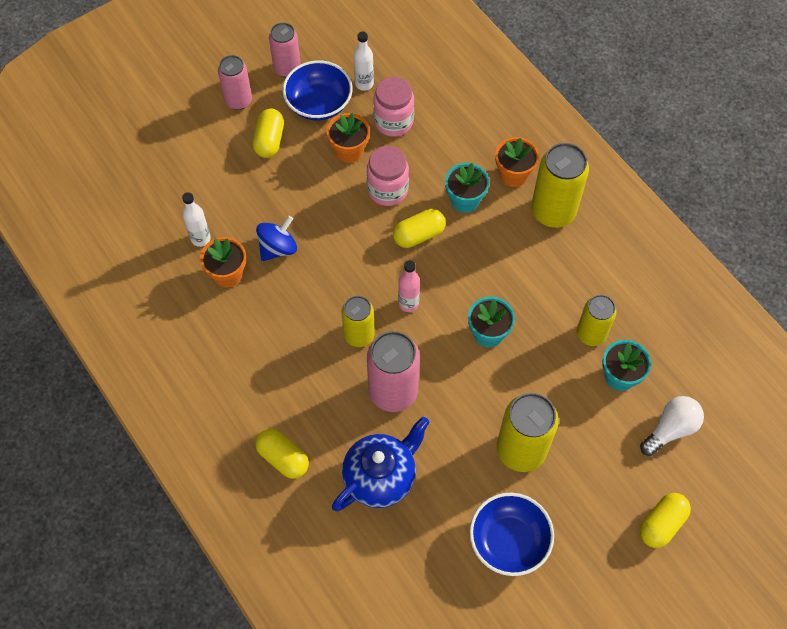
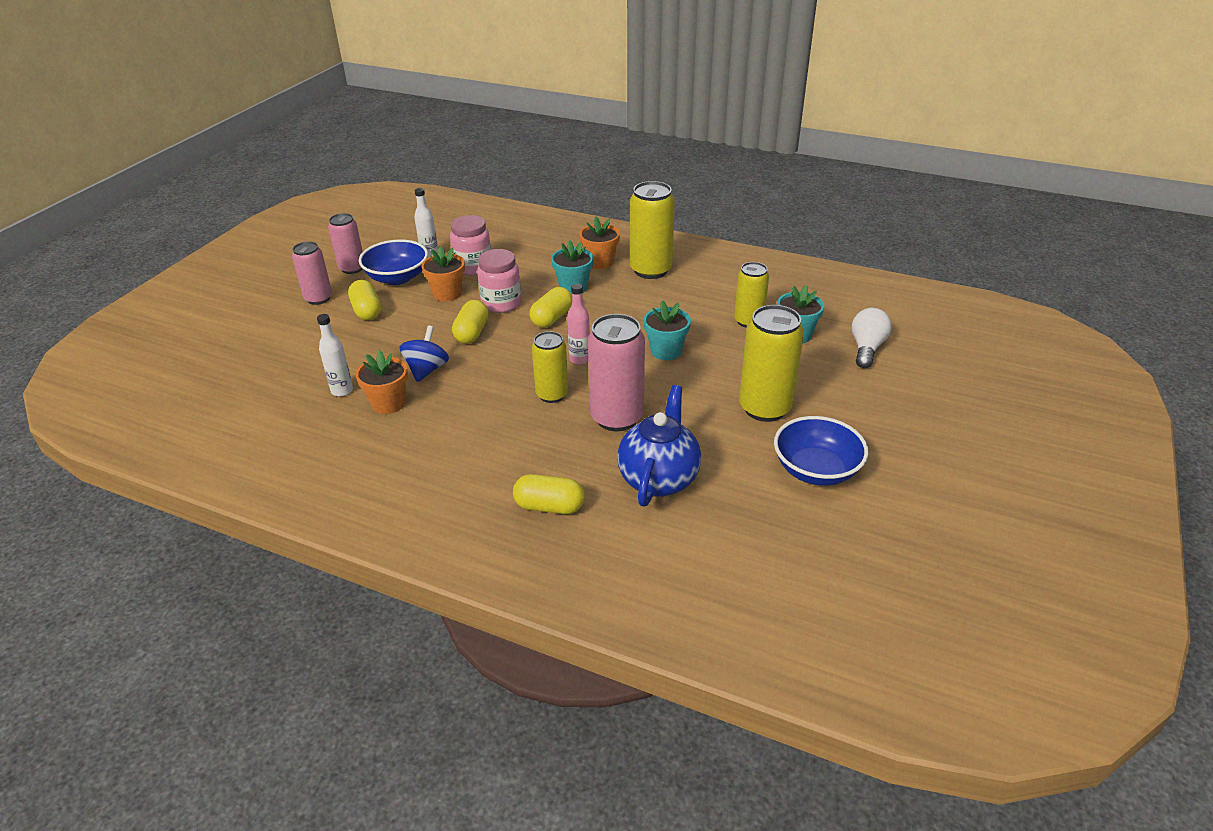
camera: 30 degrees left, 25 degrees down
yellow capsule [640,493,691,548] -> yellow capsule moved to [452,300,489,344]

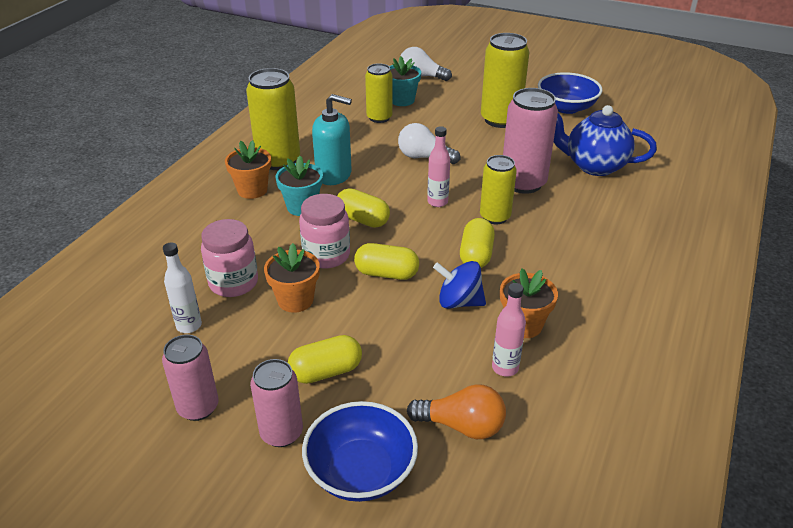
camera: 90 degrees left, 0 degrees up
white bottle [317,314,353,397] -> pink bottle [492,283,526,377]
blue bowl [359,239,428,285] -> blue bowl moved to [302,401,418,502]
yellow capsule [513,474,585,514] -> yellow capsule moved to [460,218,495,268]
turquoise flower pot [644,300,691,360] -> white light bulb [398,123,460,164]
none -> turquoise soap dispenser [312,94,352,185]
none -> orange light bulb [407,384,506,439]

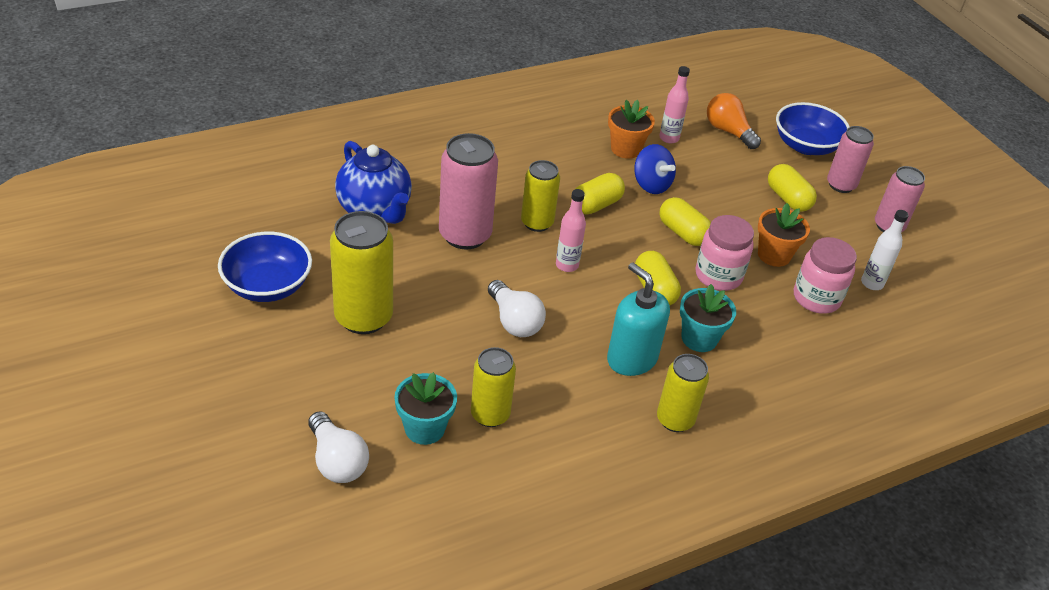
camera: 145 degrees left, 5 degrees up
orange flower pot [225,140,271,199] -> none
yellow can [246,68,300,170] -> yellow can [657,354,709,432], size x0.64
yellow capsule [288,335,362,384] -> yellow capsule turned 45 degrees clockwise [768,164,817,212]

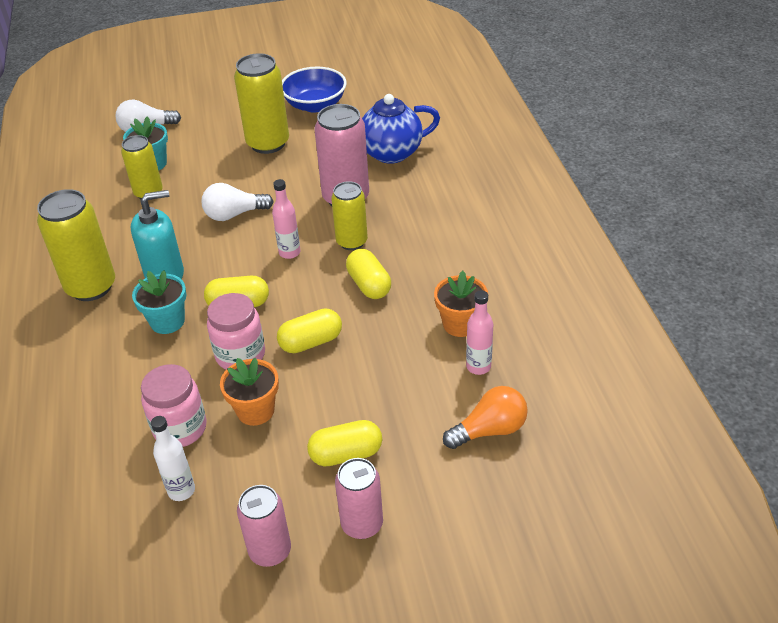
camera: 110 degrees right, 0 degrees up
blue spinning top [634,144,676,194] -> none
yellow can [657,354,709,432] -> yellow can [37,189,115,301], size x1.56
blue bowl [776,102,850,155] -> none

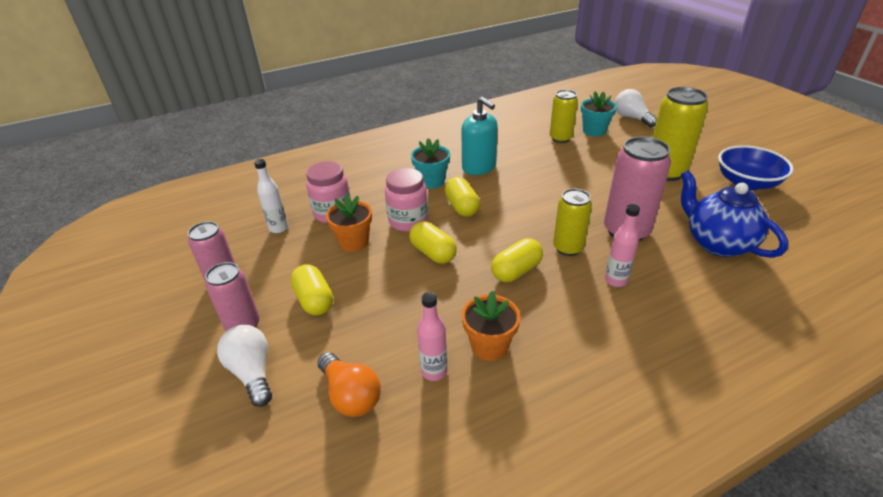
camera: 75 degrees right, 5 degrees down
yellow can [37,189,115,301] -> none
white light bulb [202,183,274,221] -> white light bulb moved to [217,325,272,407]
pink bottle [272,179,300,259] -> pink bottle moved to [605,204,640,287]

